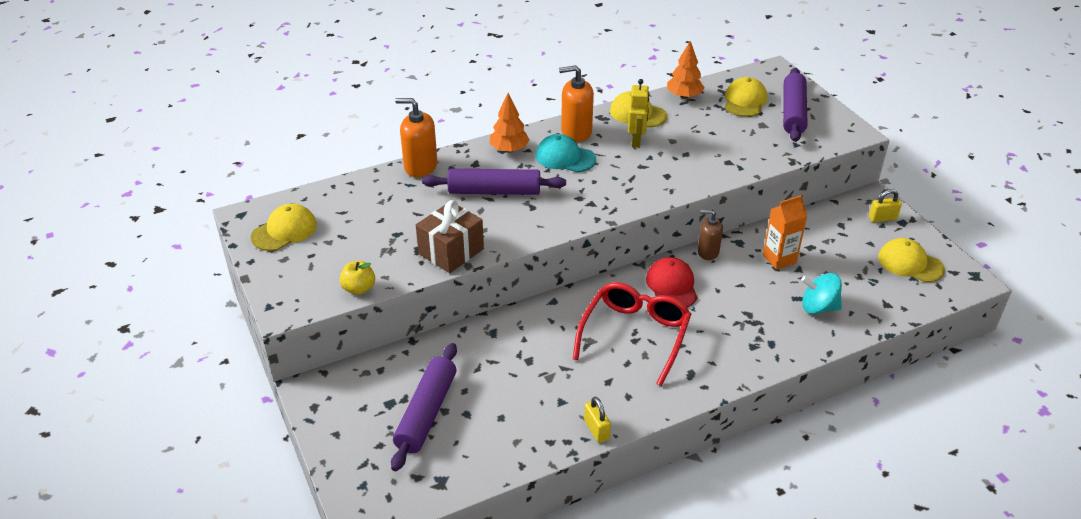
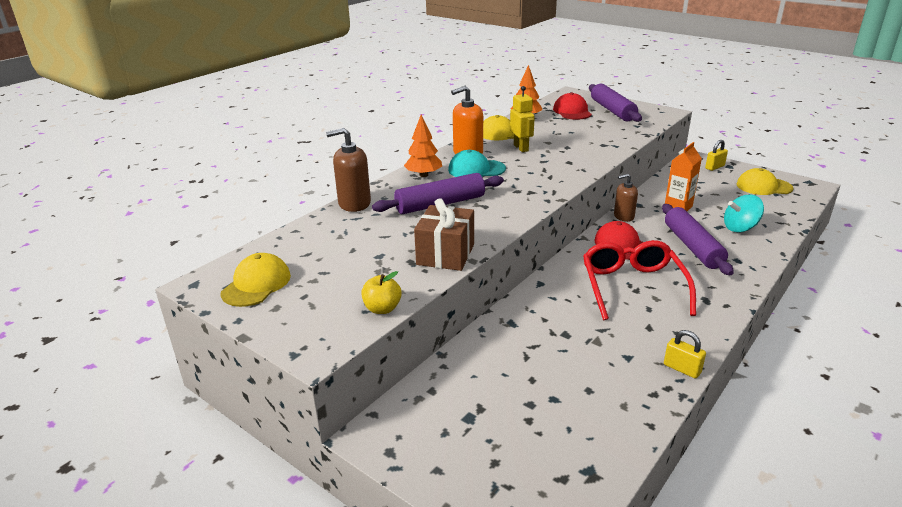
camera: 25 degrees left, 10 degrees down
purple rolling pin [391,343,457,471] -> purple rolling pin moved to [662,204,734,275]
orange soap dispenser [395,98,437,177] -> brown soap dispenser [326,128,371,212]
yellow cap [725,77,767,117] -> red cap [553,92,592,120]

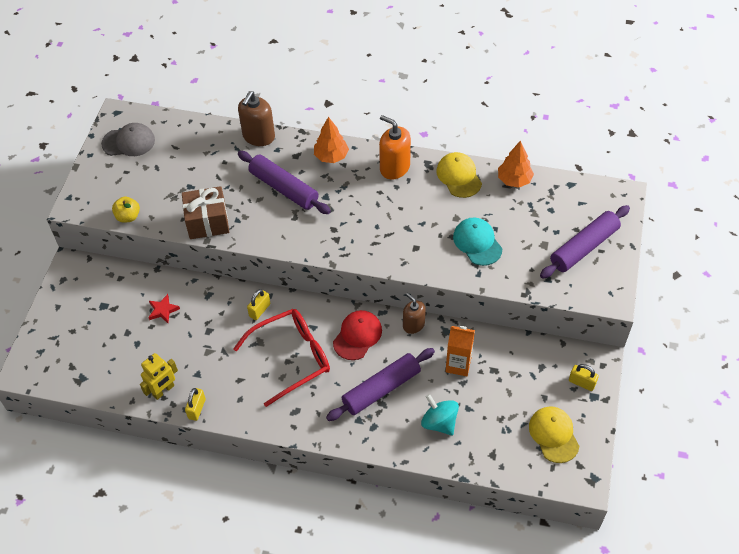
camera: 65 degrees right, 25 degrees up
yellow cap [221,253,291,307] -> grey cap [101,123,155,156]
brown soap dispenser [326,128,371,212] -> brown soap dispenser turned 120 degrees counterclockwise [238,91,275,146]
turquoise cap [448,150,506,177] -> turquoise cap moved to [453,217,502,266]
yellow robot [510,86,535,152] -> yellow robot moved to [140,353,178,400]
red cap [553,92,592,120] -> none
none -> red star [148,294,180,323]
none -> yellow padlock [247,289,270,320]

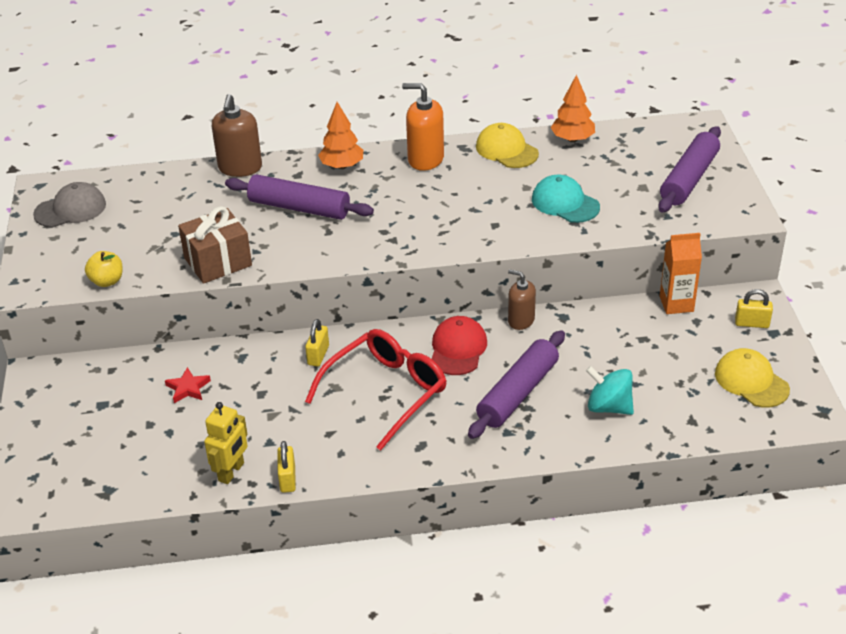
camera: 20 degrees left, 15 degrees down
orange carton [446,326,475,376] -> orange carton moved to [660,233,702,314]

